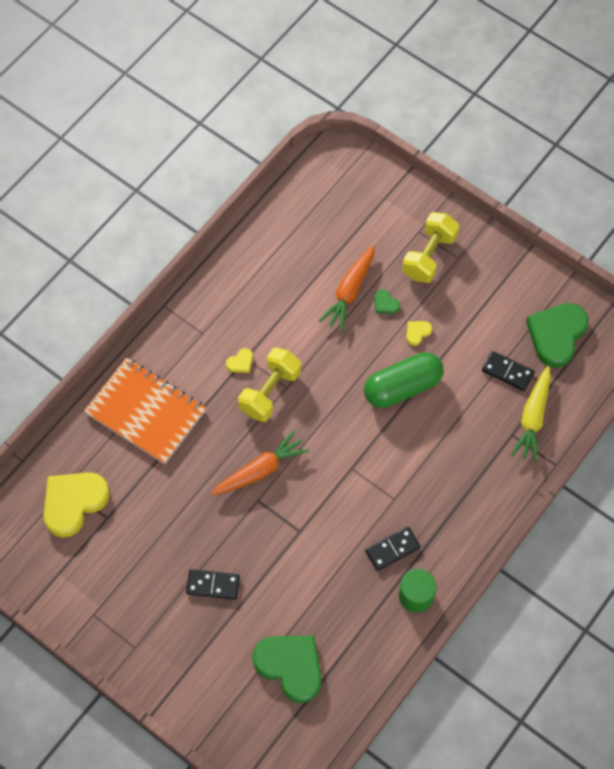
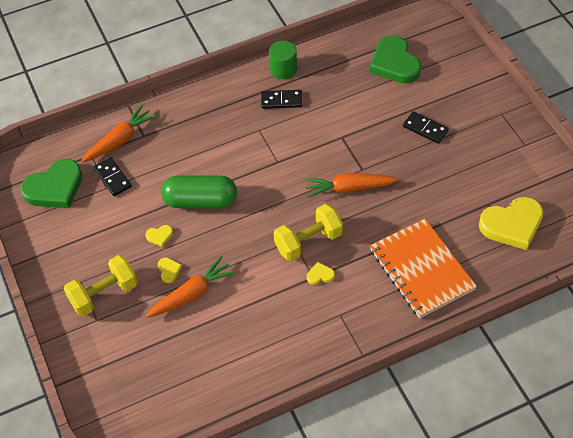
camera: 150 degrees left, 10 degrees down
green heart [374,289,400,314] -> yellow heart [158,257,182,283]
yellow carrot [511,366,551,462] -> orange carrot [81,105,157,163]

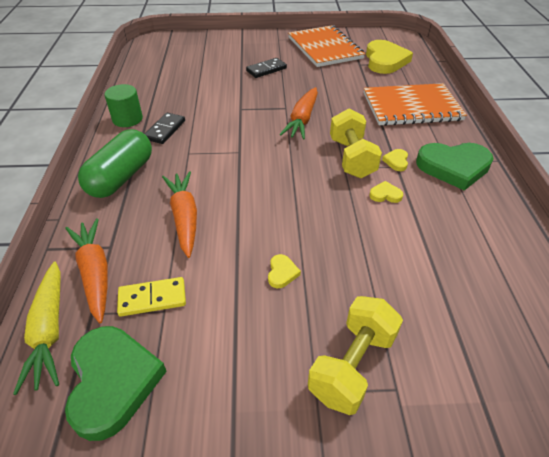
camera: 70 degrees left, 10 degrees down
yellow dumbbell [64,255,138,317] -> yellow dumbbell turned 45 degrees clockwise [308,296,403,415]
black domino [93,157,132,196] -> yellow domino [117,277,186,317]
orange carrot [146,256,236,318] -> orange carrot moved to [162,171,197,258]
yellow heart [158,257,182,283] -> yellow heart moved to [369,181,403,203]
green capsule [161,175,237,208] -> green capsule moved to [78,129,152,198]
green heart [370,35,421,84] -> green heart moved to [416,143,493,191]
none -> yellow carrot [13,262,61,395]
none -> orange notebook [288,25,365,67]

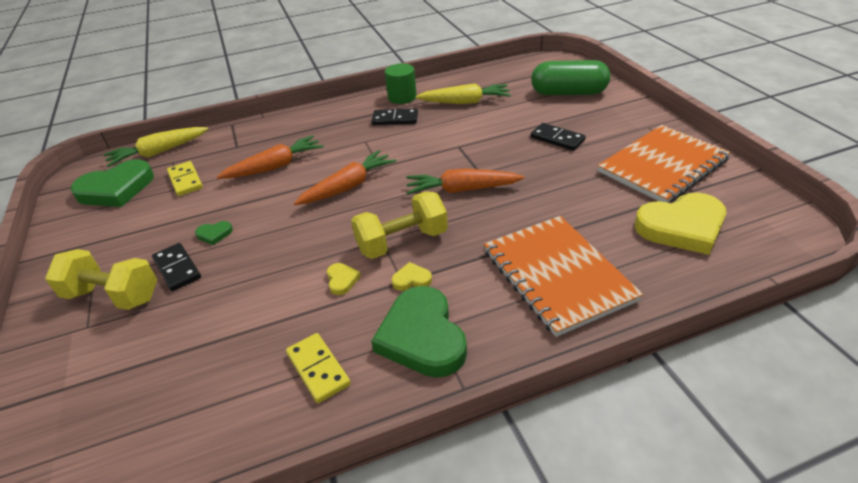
camera: 75 degrees right, 5 degrees down
orange carrot [65,218,108,323] -> orange carrot moved to [294,150,397,205]
green capsule [78,129,152,198] -> green capsule moved to [531,60,610,95]
yellow heart [268,254,301,288] -> green heart [195,221,233,245]
none -> black domino [152,243,201,291]
none -> yellow domino [286,333,351,403]
none -> yellow carrot [416,83,511,104]

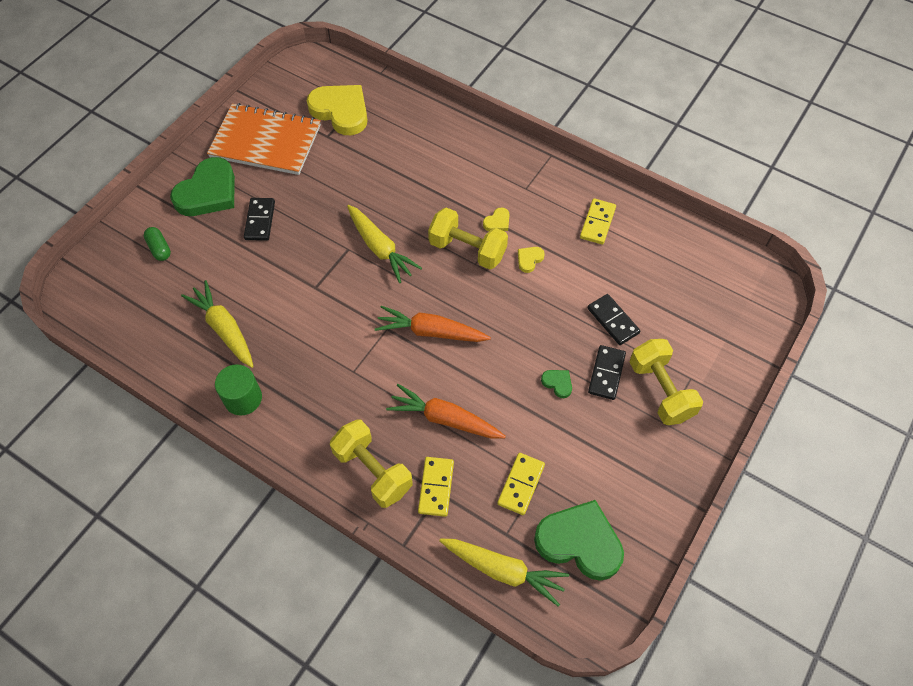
camera: 130 degrees left, 20 degrees up
black domino [371,108,418,125] -> black domino moved to [587,294,640,345]
green heart [371,286,467,378] -> green heart moved to [170,157,235,216]
yellow heart [392,262,432,291] -> yellow heart turned 90 degrees counterclockwise [483,207,510,231]
orange carrot [406,169,524,195] -> yellow carrot [347,205,422,283]
orange notebook [484,216,643,337] -> none
green capsule [531,60,610,95] -> green capsule [144,227,171,261], size x0.46
none -> yellow dumbbell [330,420,413,508]
none -> yellow domino [418,457,454,517]

